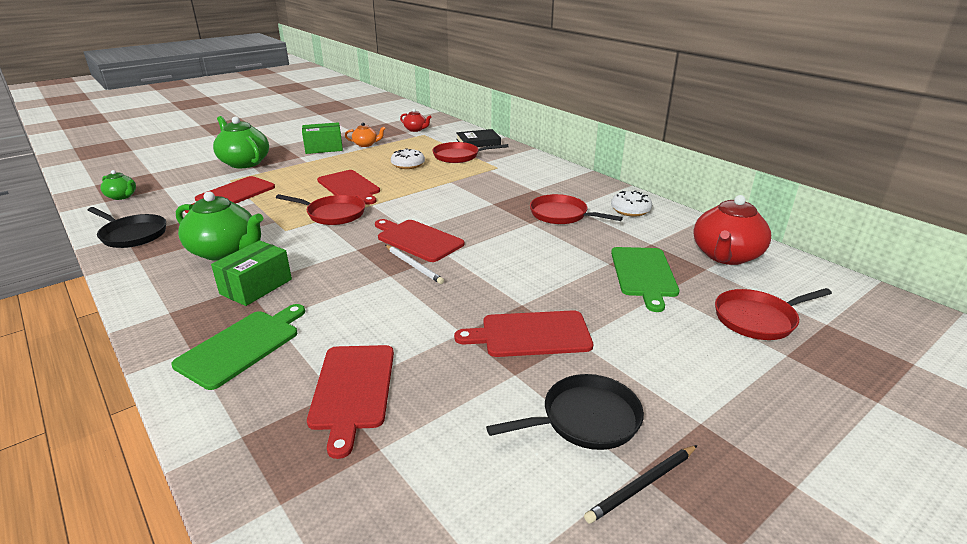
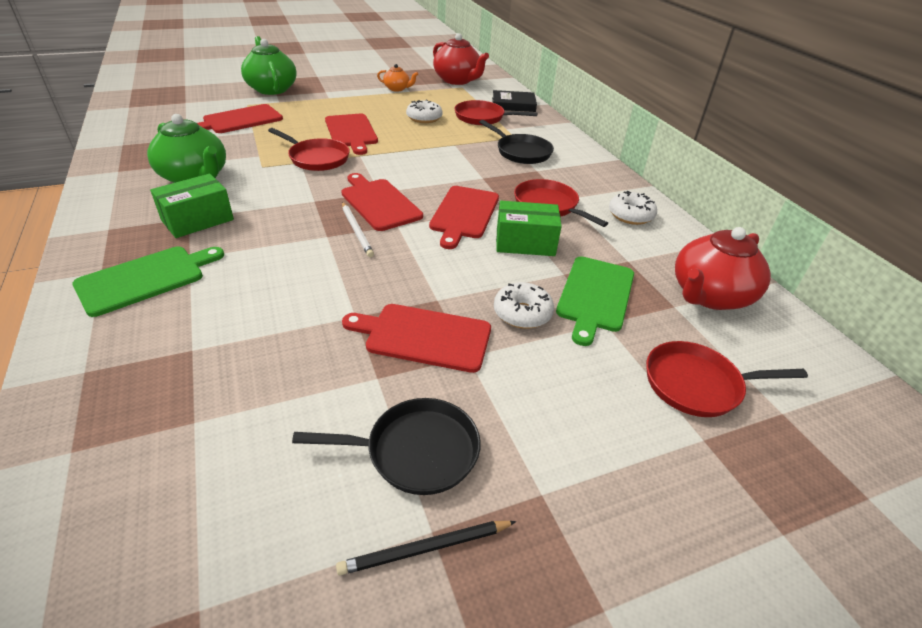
camera: 15 degrees right, 10 degrees up
black pan [88,207,166,248] -> black pan moved to [479,120,554,164]
green teapot [101,170,136,200] -> none
green box [302,122,343,154] -> green box moved to [496,201,562,256]
red cutting board [307,345,394,459] -> red cutting board moved to [429,186,499,249]
red teapot [400,109,431,132] -> red teapot [433,33,489,85], size x1.92
none -> white donut [494,282,554,329]

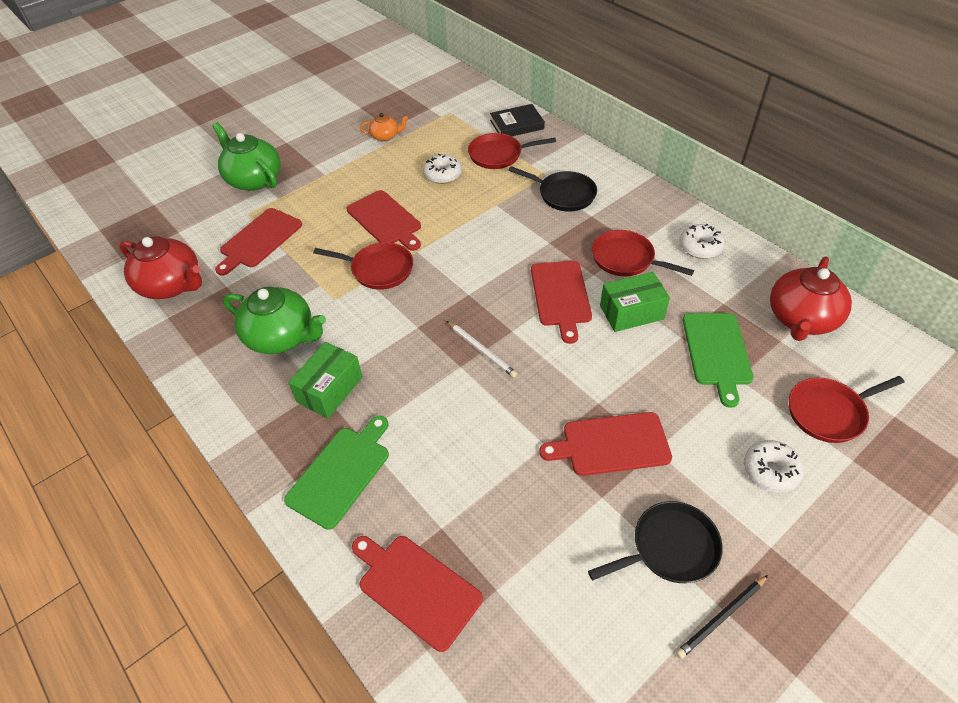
camera: 15 degrees left, 10 degrees up
red cutting board [341,173,423,231] -> red cutting board moved to [352,536,483,652]
red teapot [433,33,489,85] -> red teapot moved to [119,236,202,299]
white donut [494,282,554,329] -> white donut moved to [744,440,804,493]

